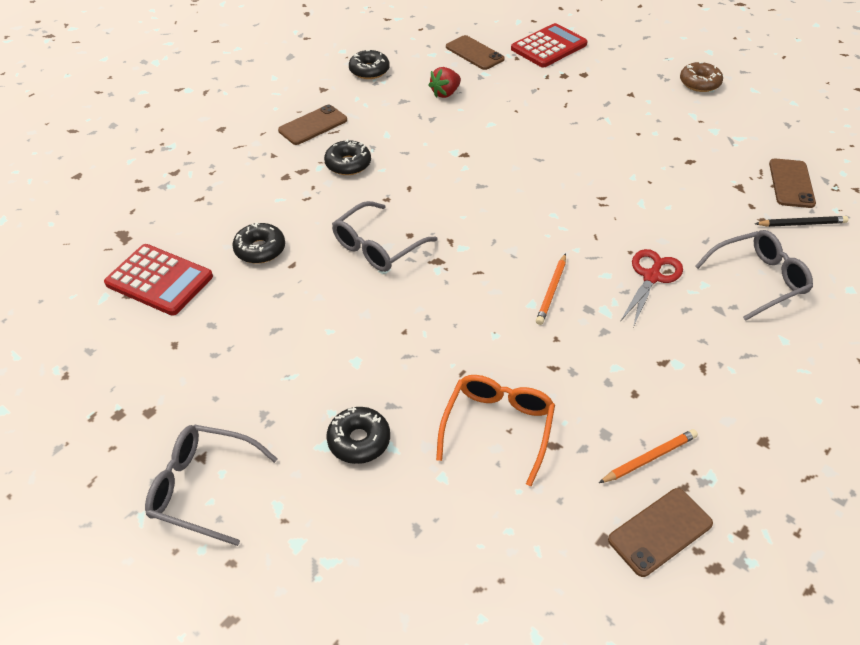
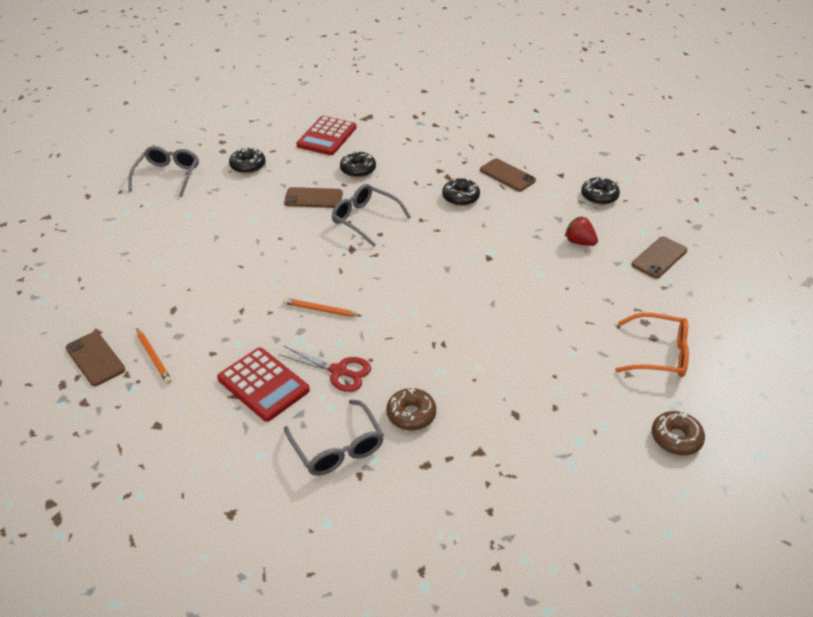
camera: 85 degrees right, 5 degrees down
black donut [327,407,390,464] -> black donut moved to [229,147,266,174]
orange glasses [436,375,555,486] -> orange glasses moved to [615,313,689,378]
red calculator [511,23,587,67] -> red calculator moved to [217,348,310,422]
black pencil [755,216,848,227] -> none
brown phone [769,158,816,208] -> brown phone moved to [284,187,343,208]
none -> brown donut [386,388,436,430]

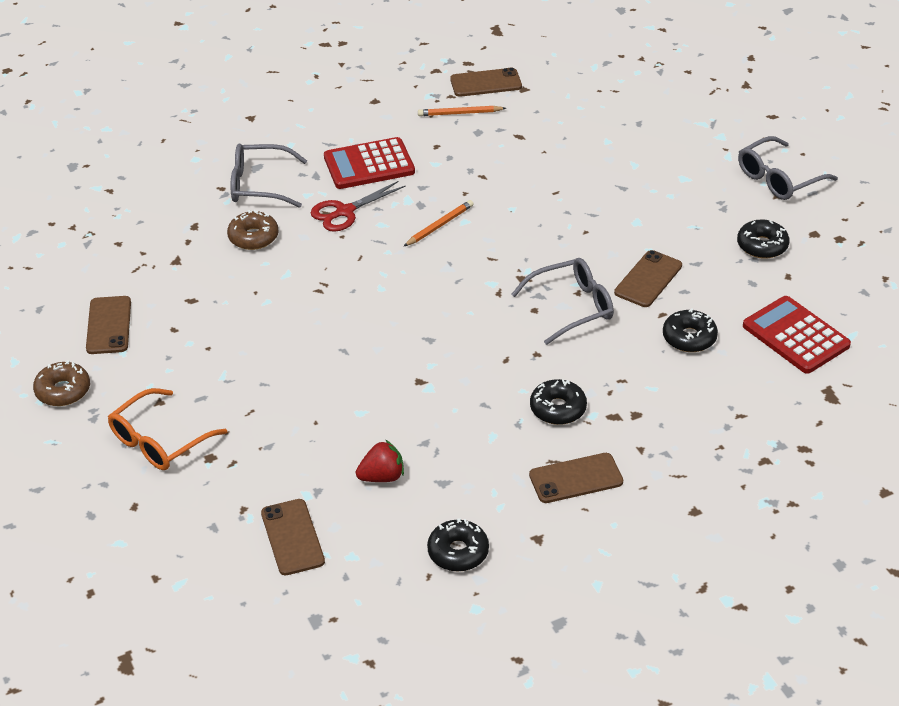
camera: 120 degrees right, 0 degrees up
grey glasses [128,146,199,197] -> grey glasses turned 105 degrees clockwise [738,136,838,200]
none -> brown phone [86,296,131,354]

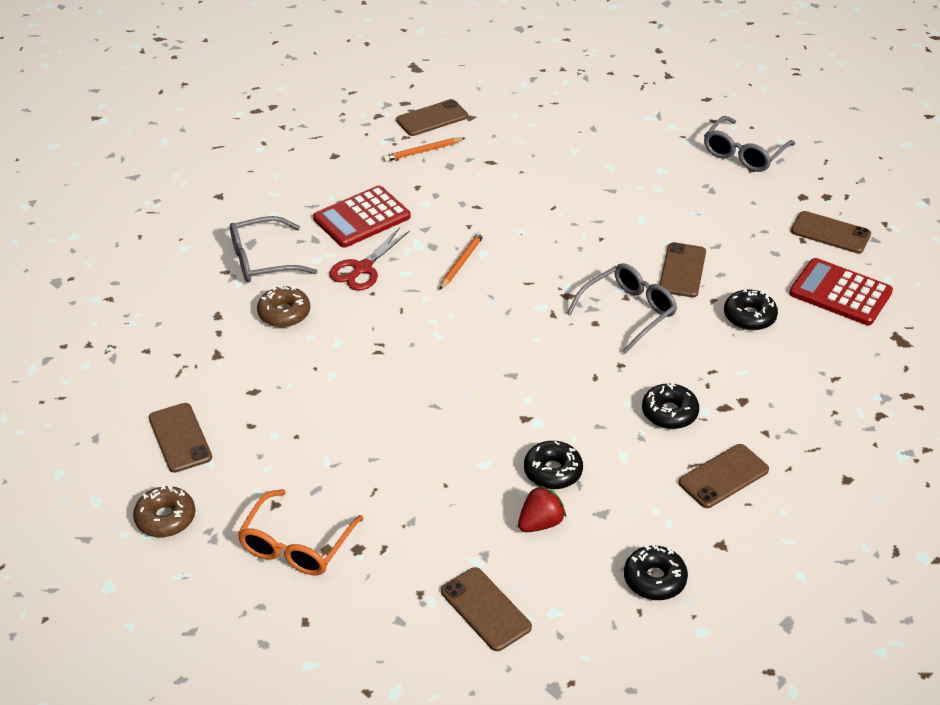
camera: 20 degrees left, 0 degrees up
black donut [737,219,789,259] -> black donut moved to [524,441,583,489]
none -> brown phone [791,211,871,253]

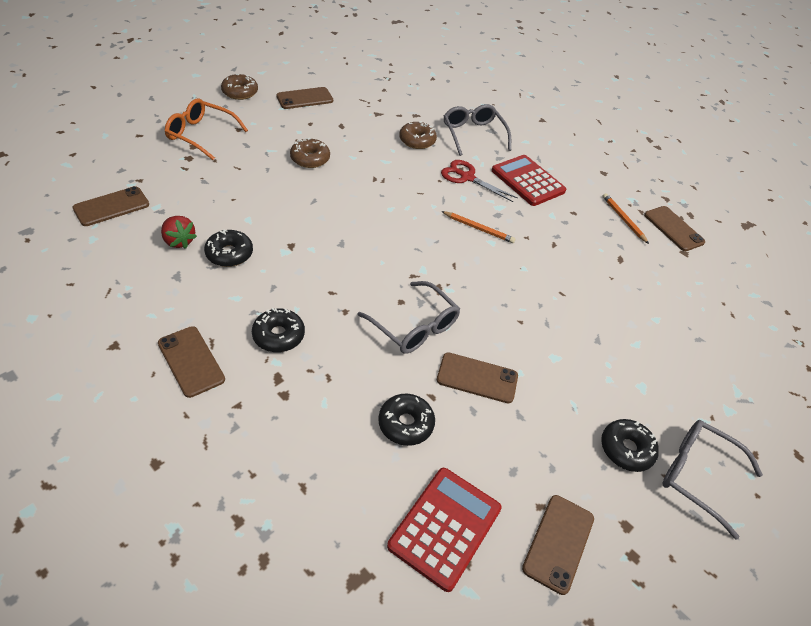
camera: 85 degrees right, 5 degrees up
black donut [624,544,688,600] -> black donut moved to [601,419,659,472]
none -> brown donut [290,138,330,168]

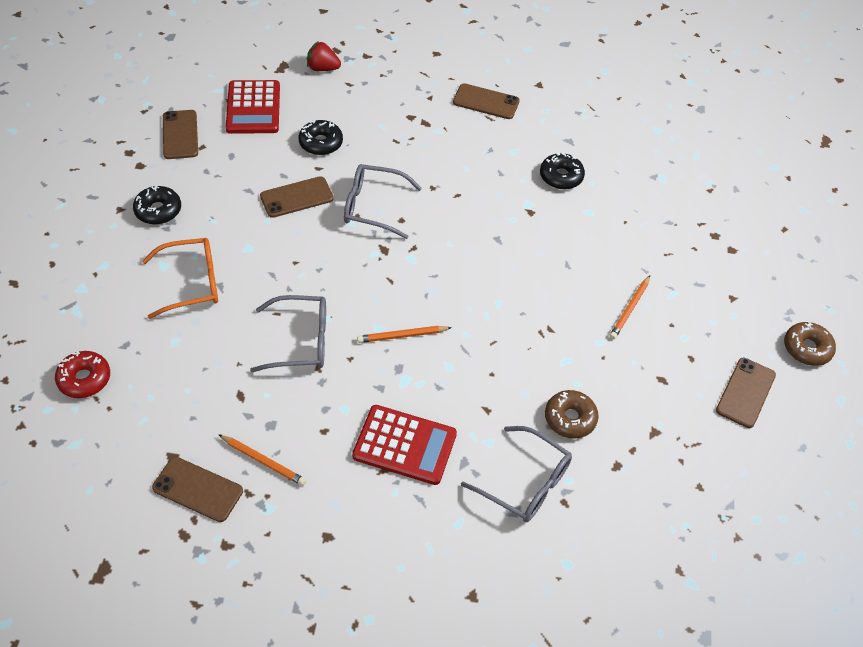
camera: 145 degrees right, 5 degrees up
brown phone [73,186,149,226] -> none
red strawberry [161,216,197,249] -> red strawberry moved to [307,42,341,71]
orange glasses [165,99,248,160] -> orange glasses moved to [142,238,218,319]
black donut [252,308,305,352] -> none
brown donut [290,138,330,168] -> orange pencil [609,275,650,340]
red scissors [441,160,517,202] -> none
grey glasses [663,420,763,540] -> grey glasses moved to [250,295,326,372]
none -> red donut [55,351,110,398]

